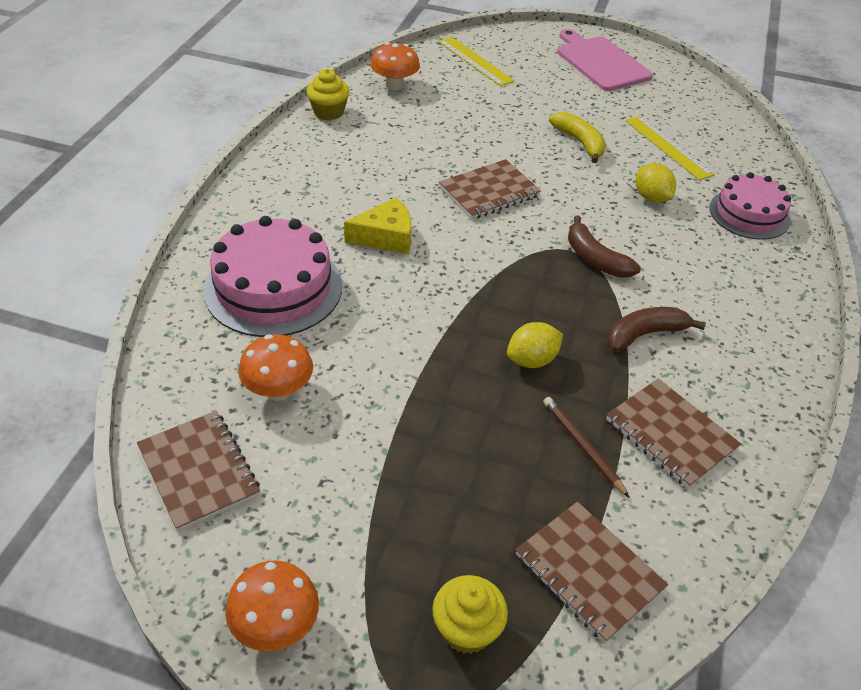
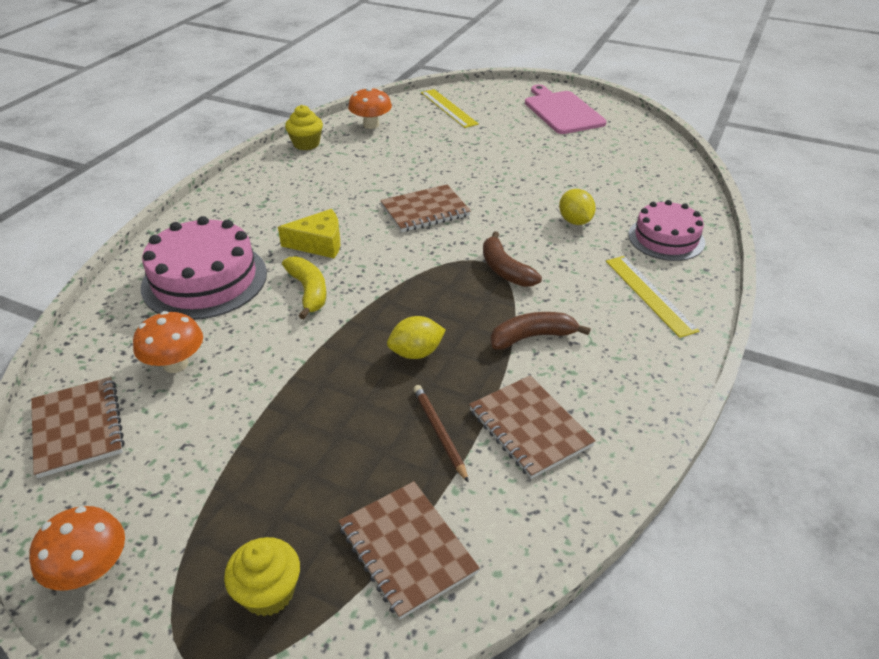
camera: 10 degrees right, 5 degrees down
yellow banana [549,112,606,163] -> yellow banana moved to [282,257,327,319]
yellow ruler [626,116,715,180] -> yellow ruler moved to [606,256,699,338]

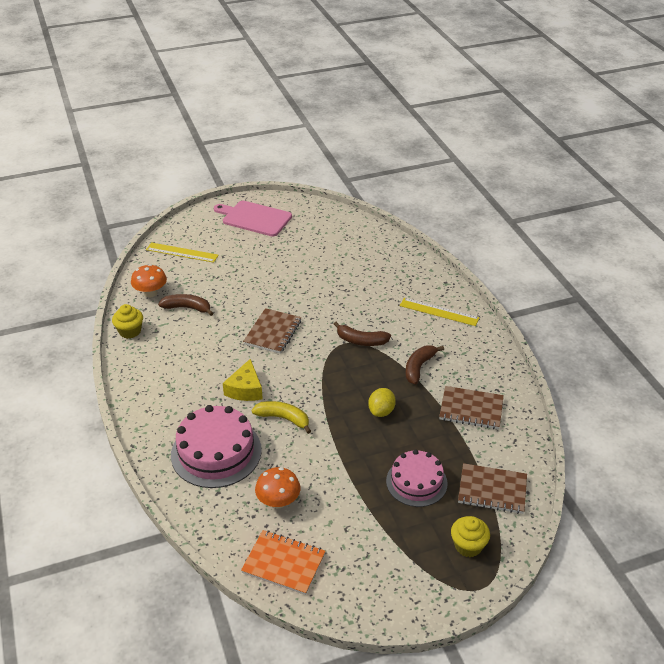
camera: 45 degrees left, 0 degrees up
orange mushroom [29,506,125,591] -> none
brown notebook [31,377,125,478] -> orange notebook [241,530,326,595]
yellow cheese [278,209,340,258] -> yellow cheese turned 150 degrees clockwise [223,359,263,401]
brown pencil [413,385,469,483] -> none
yellow lemon [559,189,596,225] -> none
pink cake [628,200,705,261] -> pink cake moved to [386,450,448,507]
none -> brown banana [158,294,213,316]

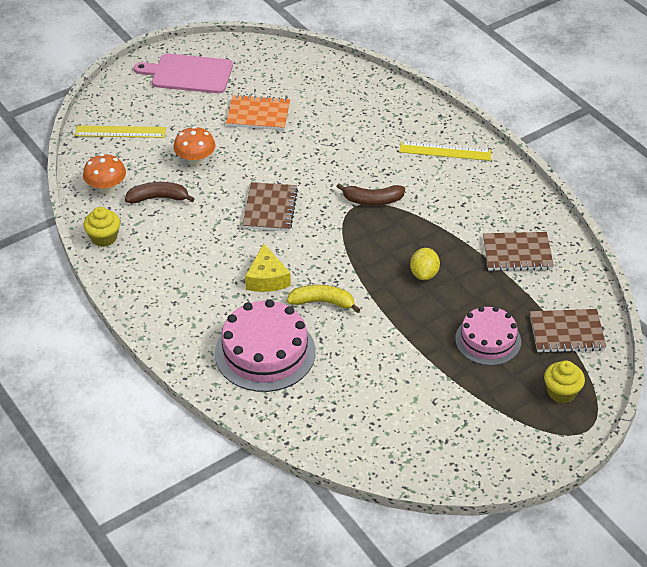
camera: 15 degrees left, 5 degrees up
orange notebook [241,530,326,595] -> orange notebook moved to [226,95,290,130]
orange mushroom [255,467,300,508] -> orange mushroom moved to [173,126,215,166]
brown banana [405,345,444,385] -> none

